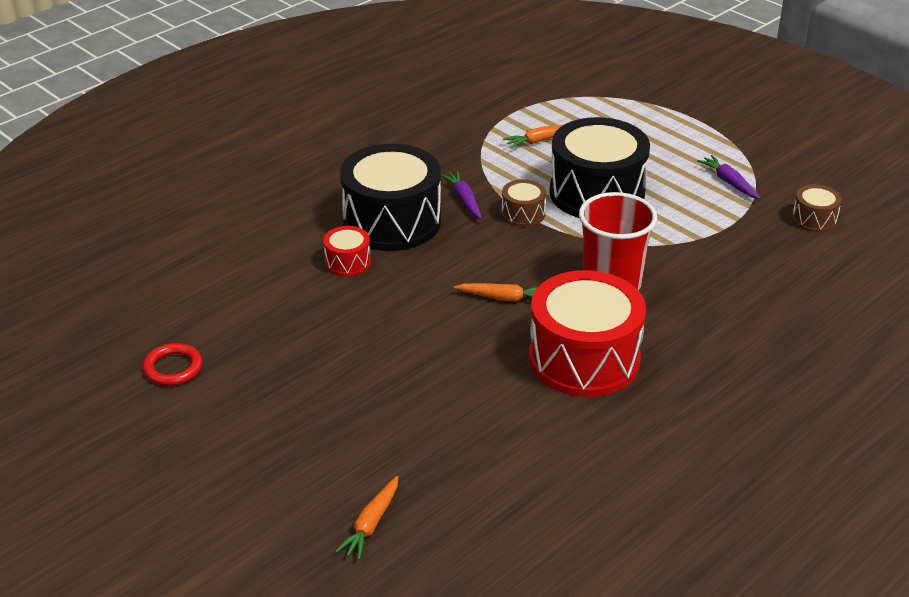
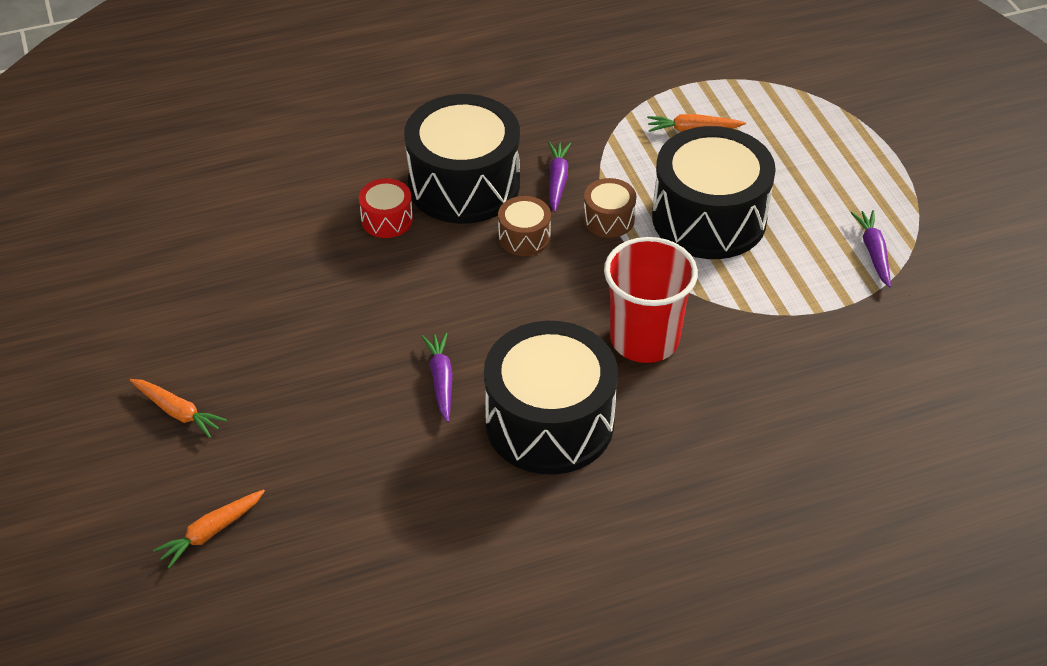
camera: 25 degrees right, 10 degrees up
red ring [143,343,202,386] -> none
orange carrot [453,283,538,302] -> orange carrot moved to [130,379,227,438]
red drum [529,270,646,397] -> black drum [484,321,618,475]
brown drum [792,185,842,233] -> brown drum moved to [498,196,551,256]
none -> purple carrot [422,333,453,422]

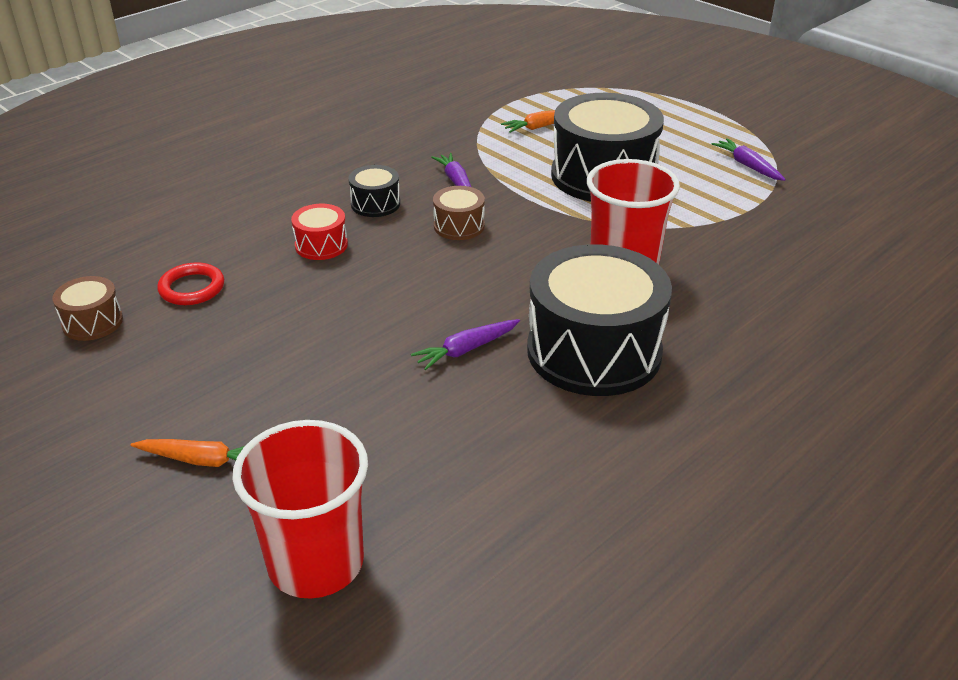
camera: 25 degrees left, 10 degrees down
orange carrot [153,489,265,568] -> red cup [232,420,368,599]
black drum [404,94,520,224] -> black drum [348,165,400,217], size x0.45
purple carrot [422,333,453,422] -> purple carrot turned 90 degrees counterclockwise [411,319,520,370]
brown drum [583,178,636,238] -> brown drum moved to [53,276,123,341]
none -> red ring [157,262,224,305]

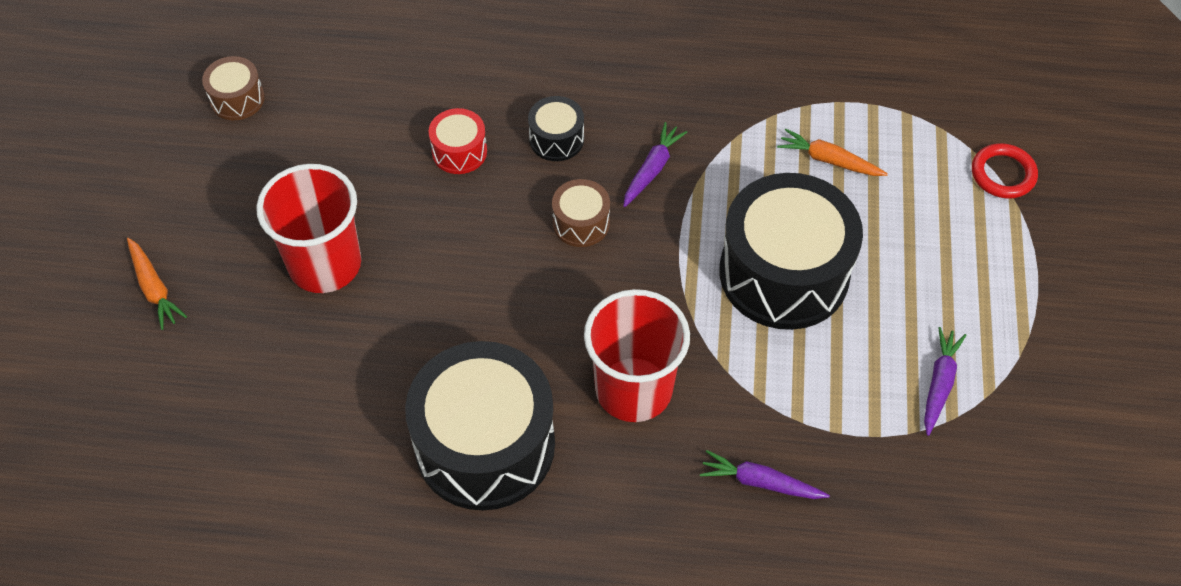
camera: 50 degrees right, 20 degrees up
red ring [157,262,224,305] -> red ring moved to [972,143,1038,199]
red cup [232,420,368,599] -> red cup moved to [256,164,361,293]
purple carrot [411,319,520,370] -> purple carrot moved to [700,450,830,499]

